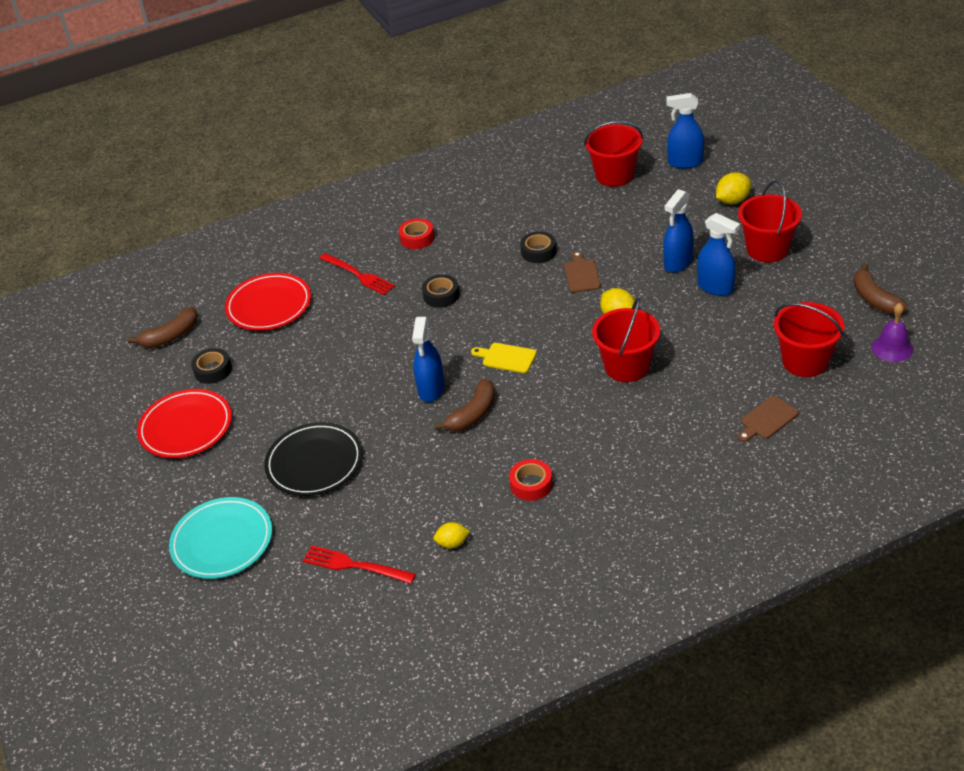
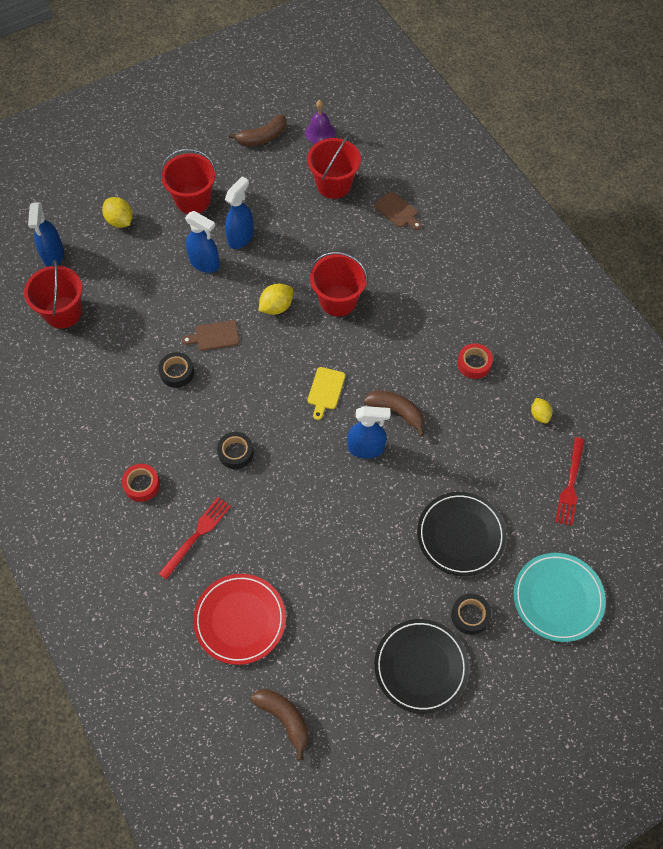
camera: 100 degrees left, 20 degrees up
red plate [137,389,232,458] -> black plate [374,619,469,714]
black tape [191,348,232,384] -> black tape moved to [451,594,491,635]

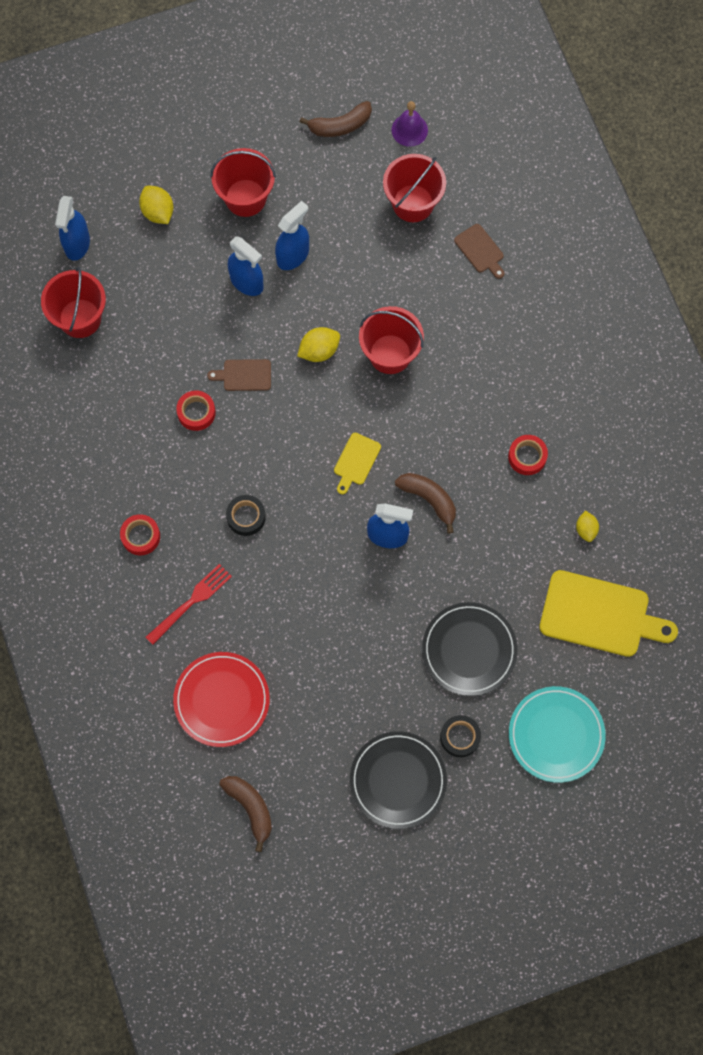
camera: 10 degrees right, 10 degrees up
black tape [158,352,194,388] -> red tape [176,390,216,431]
red fork [555,437,585,526] -> yellow cutting board [540,570,678,657]

